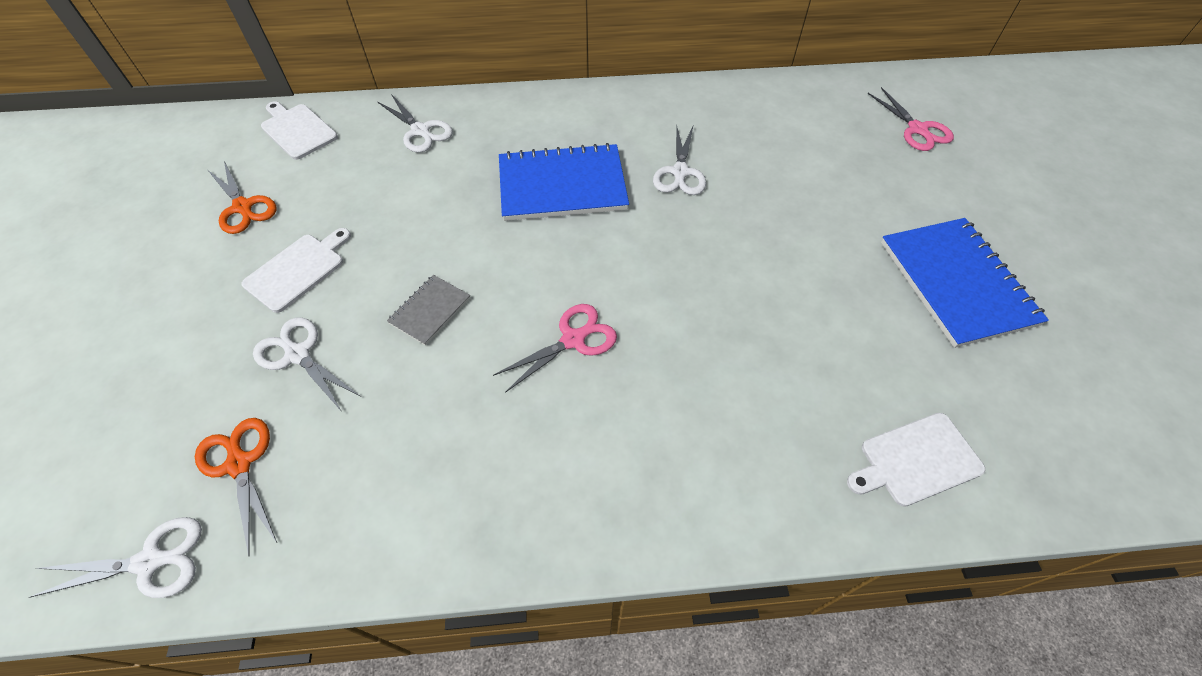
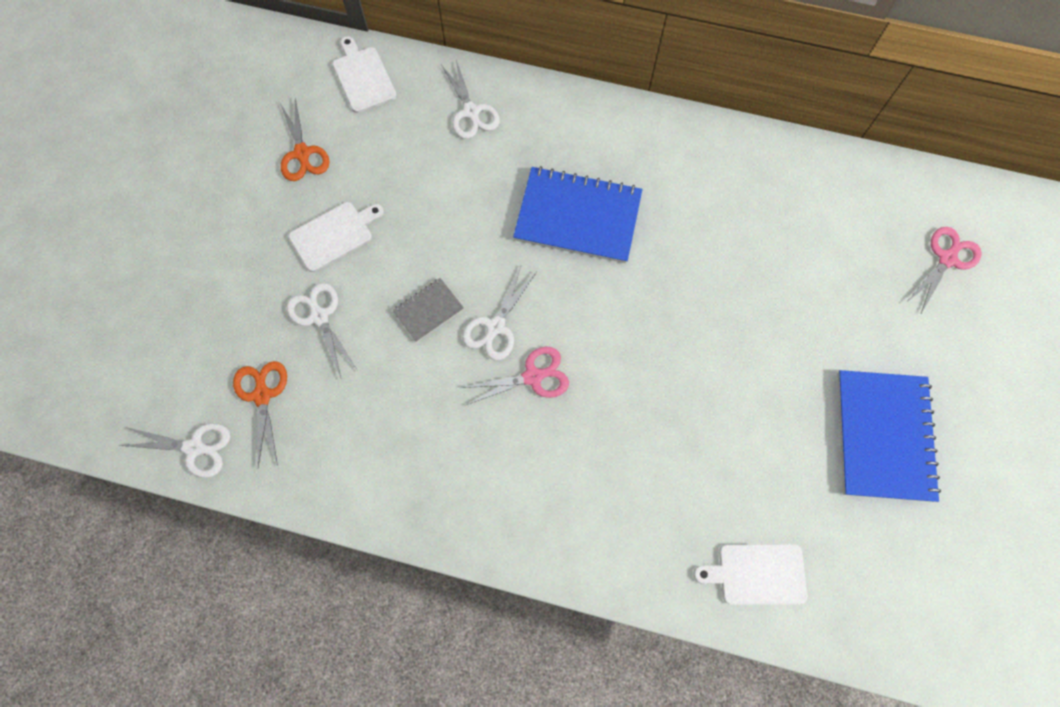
camera: 20 degrees right, 15 degrees up
white scissors [653,124,706,195] -> white scissors moved to [462,266,536,360]
pink scissors [868,87,954,151] -> pink scissors turned 135 degrees counterclockwise [906,227,982,313]

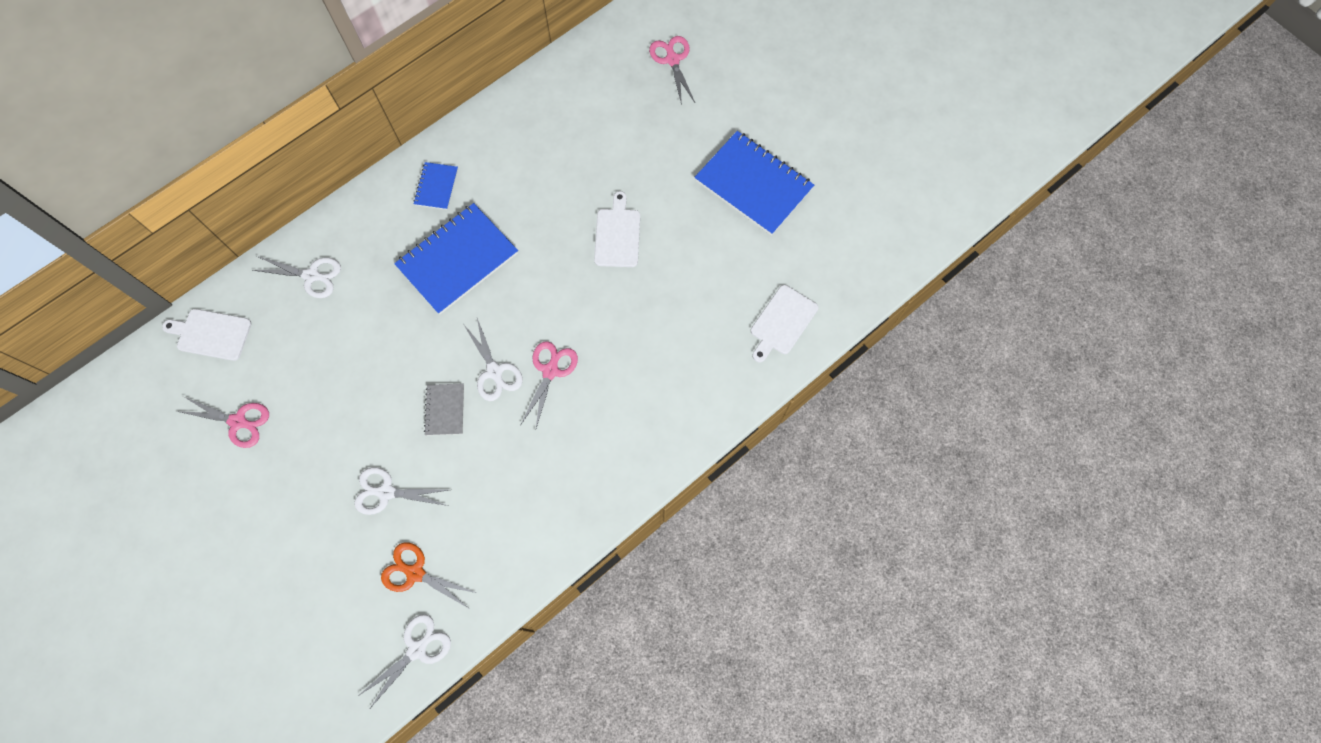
camera: 55 degrees left, 0 degrees up
orange scissors [280,98,330,181] -> pink scissors [177,397,269,448]
white cutting board [289,202,384,272] -> white cutting board moved to [594,191,640,267]
none -> blue notebook [414,162,458,210]

